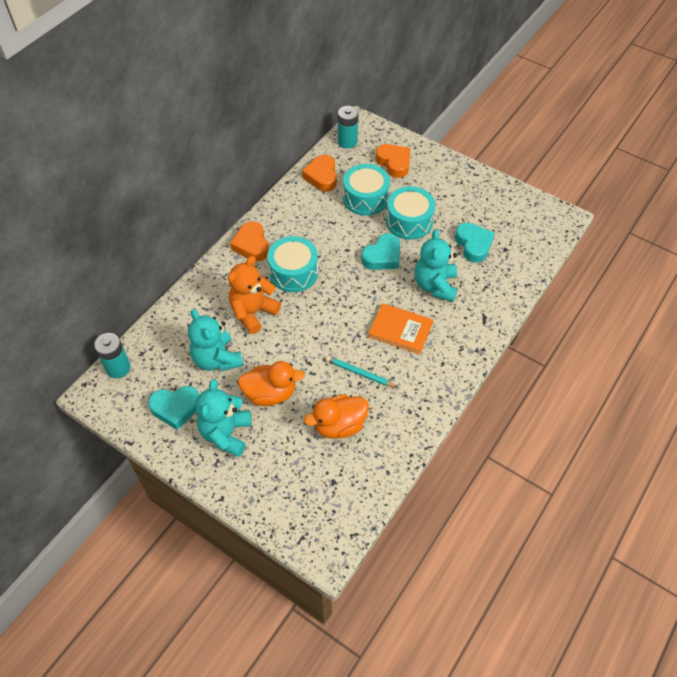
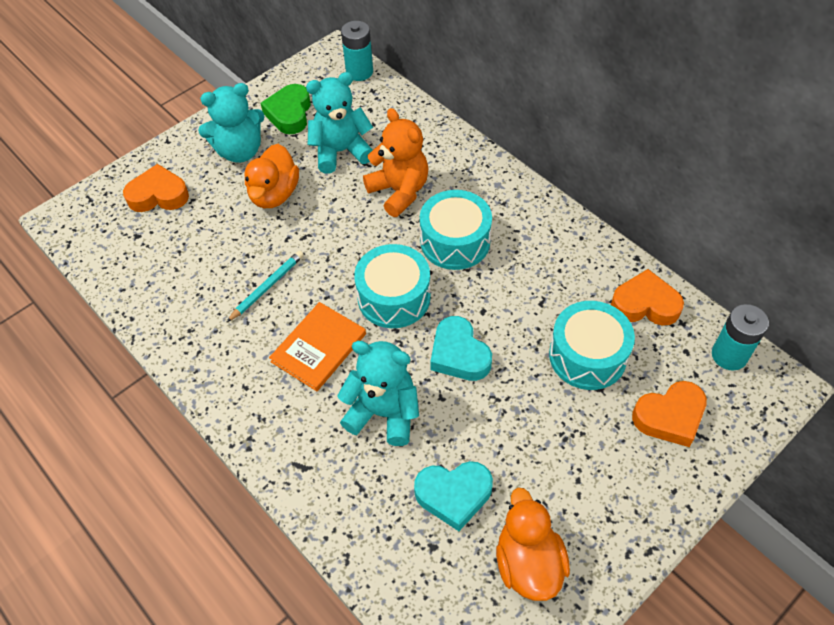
camera: 105 degrees right, 0 degrees up
turquoise heart [148,386,199,430] -> green heart [261,84,311,134]
turquoise teddy bear [195,379,252,457] -> turquoise teddy bear turned 135 degrees clockwise [198,83,265,163]
orange heart [230,221,269,261] -> orange heart moved to [123,164,189,212]
orange duck [304,394,369,439] -> orange duck moved to [496,487,570,601]
turquoise drum [386,186,435,240] -> turquoise drum moved to [354,244,431,328]

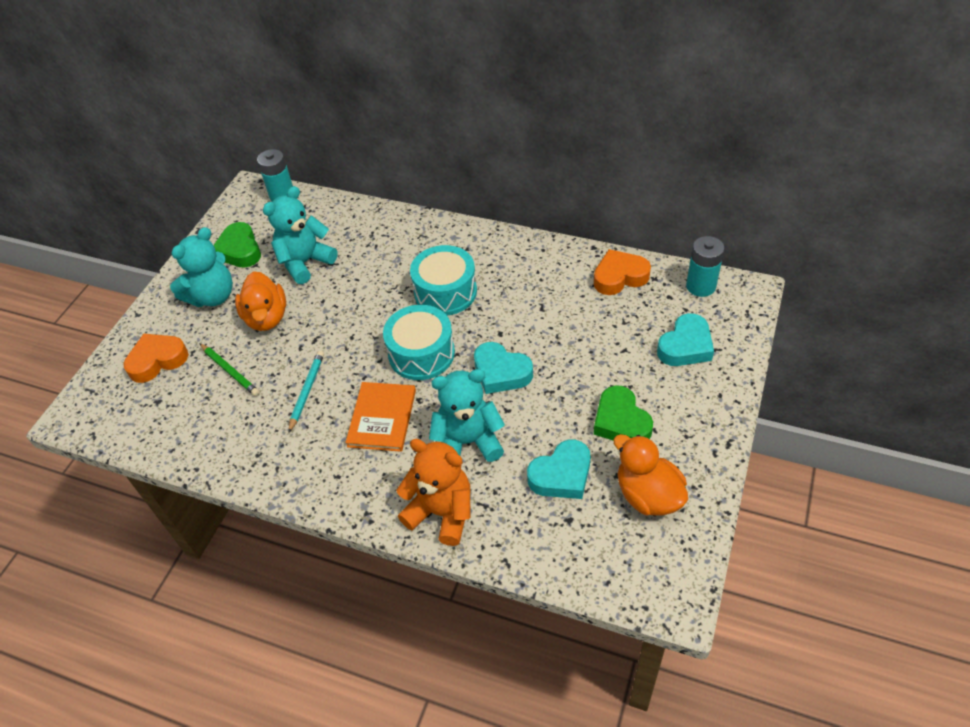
camera: 25 degrees left, 5 degrees down
orange teddy bear [363,108,429,217] -> orange teddy bear moved to [396,439,471,546]
turquoise drum [549,301,635,390] -> none
orange heart [632,381,707,447] -> turquoise heart [657,313,714,366]
none -> green pencil [199,343,260,396]
none -> green heart [594,385,653,440]

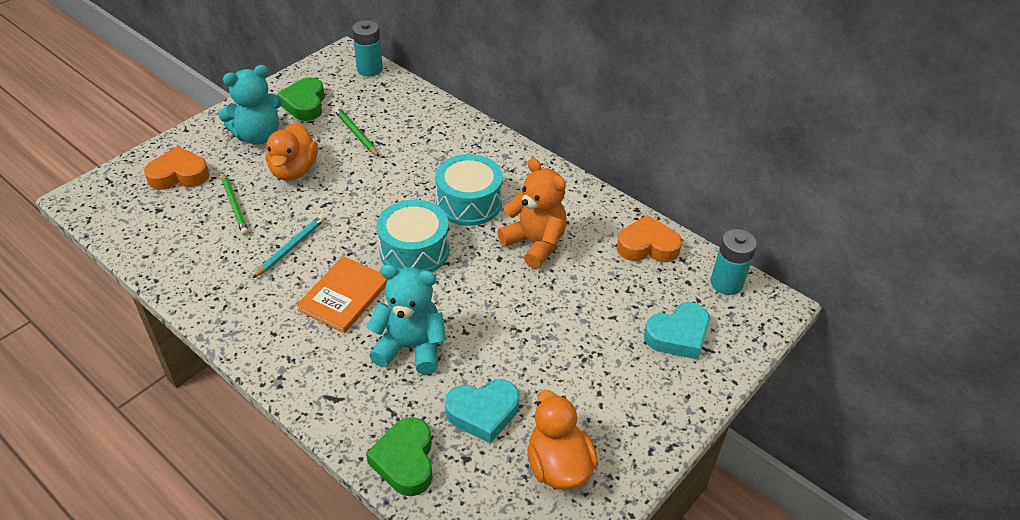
camera: 15 degrees right, 5 degrees down
turquoise teddy bear [263,186,338,284] -> green pencil [334,107,379,157]
orange teddy bear [396,439,471,546] -> orange teddy bear moved to [497,158,567,269]
turquoise heart [474,342,533,394] -> none
green heart [594,385,653,440] -> green heart moved to [366,417,433,496]

